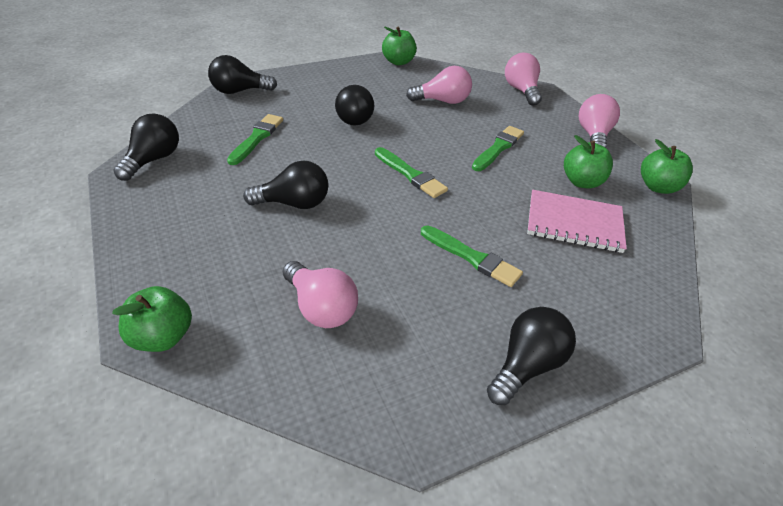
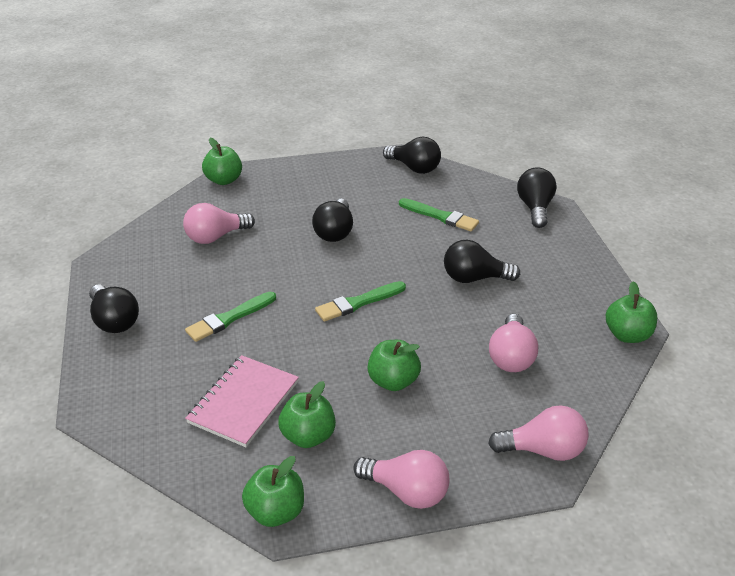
camera: 105 degrees right, 5 degrees down
green brush [472,126,524,171] -> green apple [367,340,421,391]

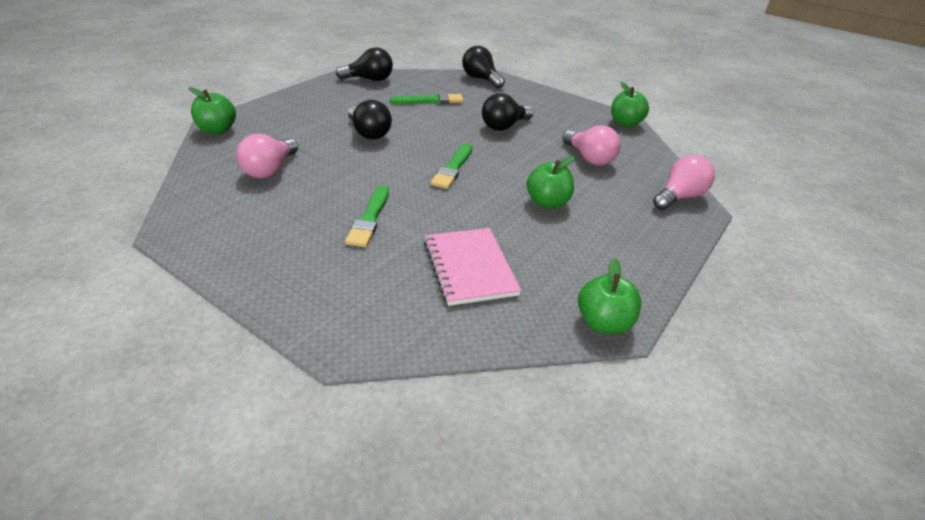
camera: 45 degrees left, 0 degrees up
black light bulb [89,284,139,333] -> none
green apple [278,381,336,448] -> none
pink light bulb [353,450,449,509] -> none

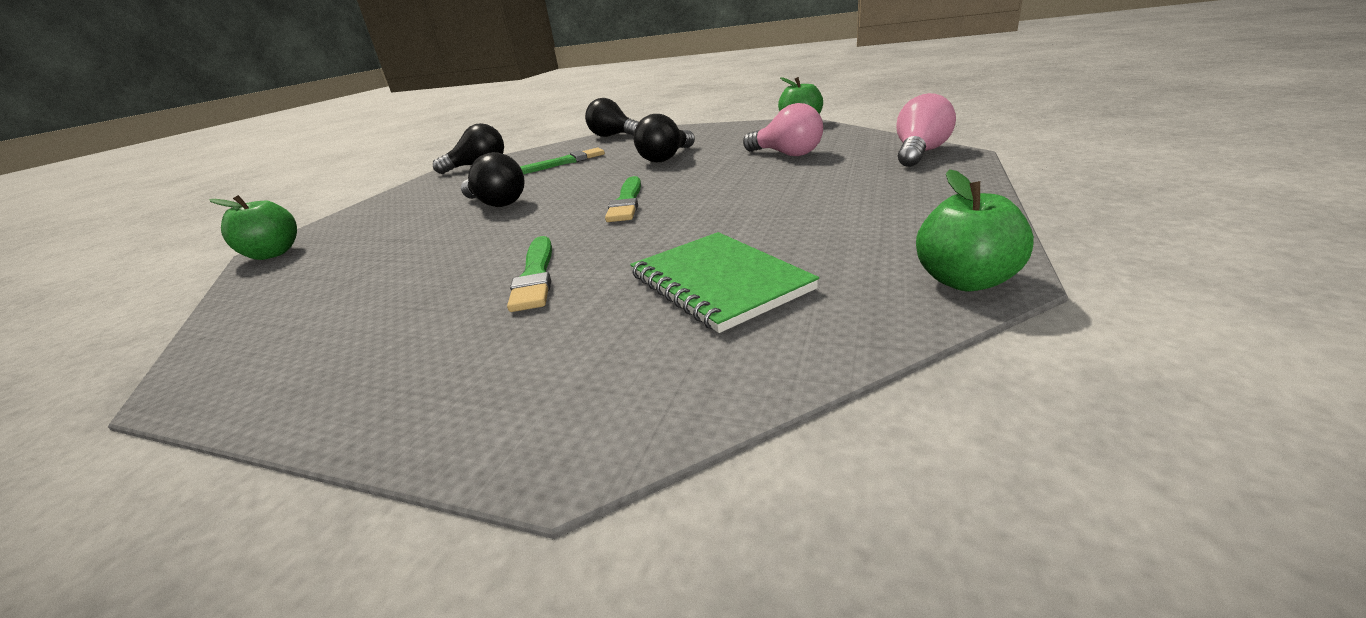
camera: 10 degrees left, 10 degrees down
pink light bulb [236,134,298,178] -> none
pink notebook [424,228,521,306] -> green notebook [630,232,819,333]
green apple [527,156,574,208] -> none

